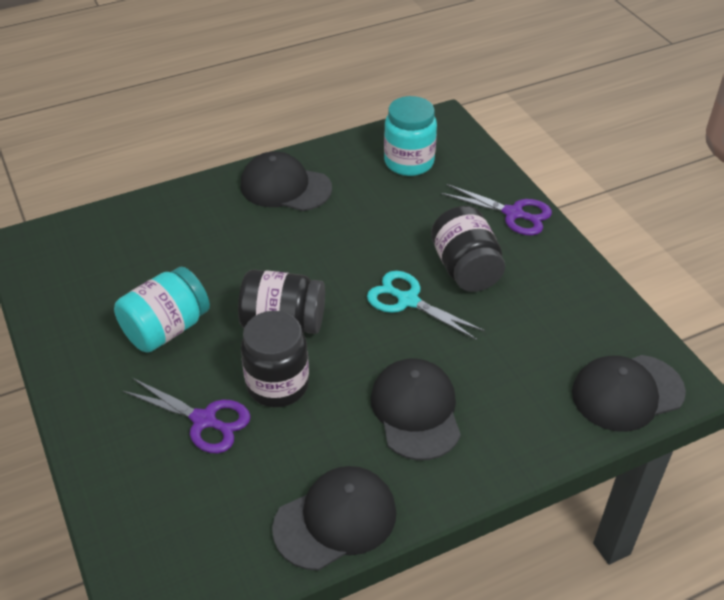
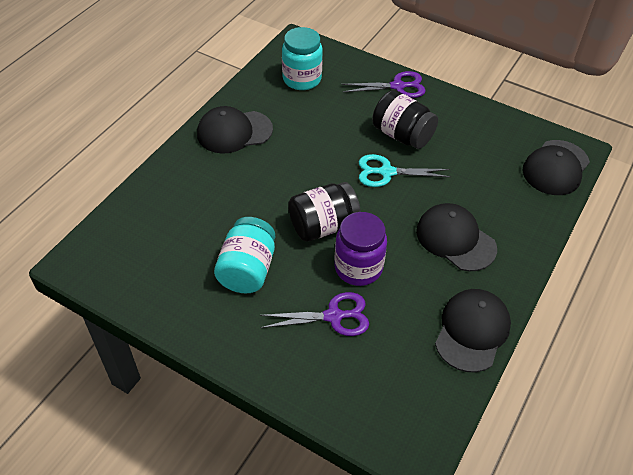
camera: 35 degrees left, 5 degrees up
black jar [241,311,309,407] -> purple jar [334,212,387,286]

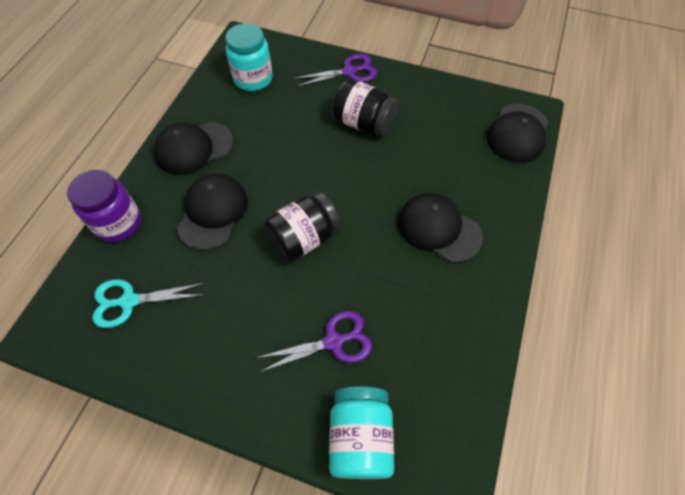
camera: 10 degrees left, 10 degrees up
turquoise jar [214,217,275,293] -> turquoise jar moved to [329,386,394,479]
purple jar [334,212,387,286] -> purple jar moved to [67,170,141,242]
turquoise scissors [359,154,451,187] -> turquoise scissors moved to [92,279,204,328]
black cap [435,289,511,372] -> black cap moved to [177,174,248,250]

